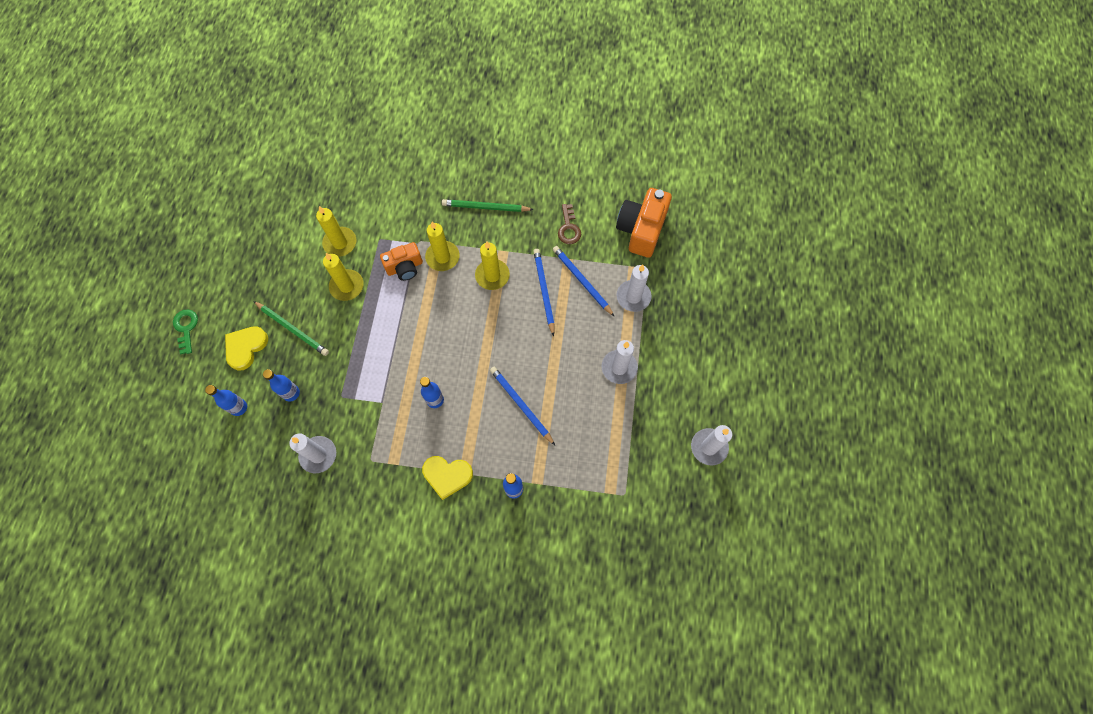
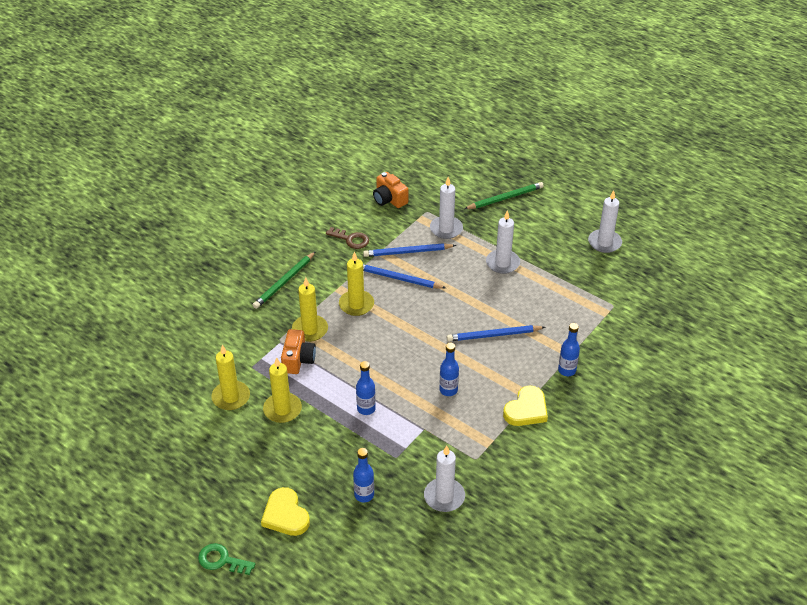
camera: 60 degrees left, 25 degrees down
blue bottle [205,385,247,416] -> blue bottle moved to [356,361,376,415]
green pencil [253,301,329,356] -> green pencil moved to [464,182,544,209]
orange camera [616,188,672,258] -> orange camera [373,172,408,208], size x0.63

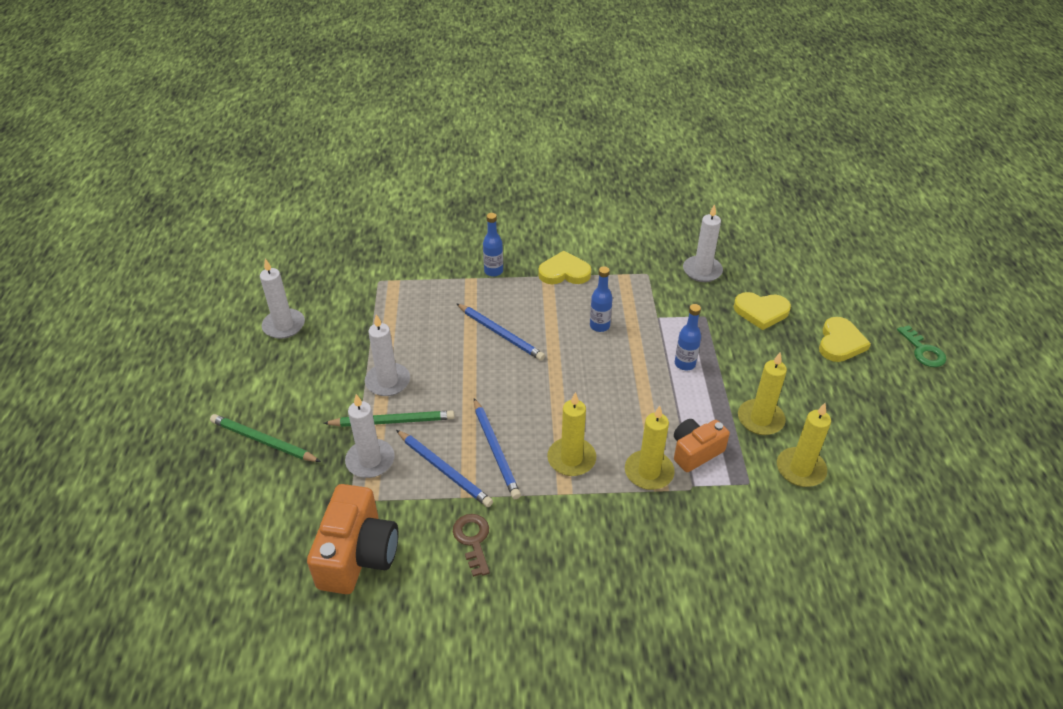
camera: 130 degrees left, 0 degrees up
green pencil [253,251,316,309] -> green pencil moved to [323,411,454,427]
blue bottle [353,448,374,502] -> yellow heart [733,292,791,330]
orange camera [373,172,408,208] -> orange camera [307,484,398,594], size x1.59

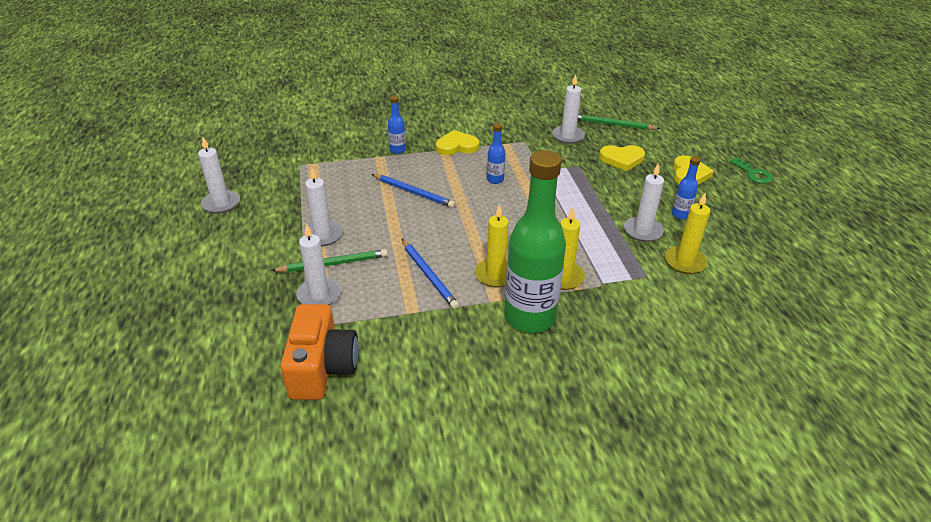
camera: 10 degrees left, 5 degrees down
green pencil [210,414,321,462] -> green pencil moved to [578,114,661,130]
blue pencil [396,430,493,507] -> none
brown key [453,514,490,577] -> none
orange camera [674,419,730,472] -> none
blue bottle [675,304,701,370] -> blue bottle moved to [672,156,701,220]
yellow candle [738,352,787,435] -> white candle [624,163,664,242]
none -> green bottle [504,150,566,333]

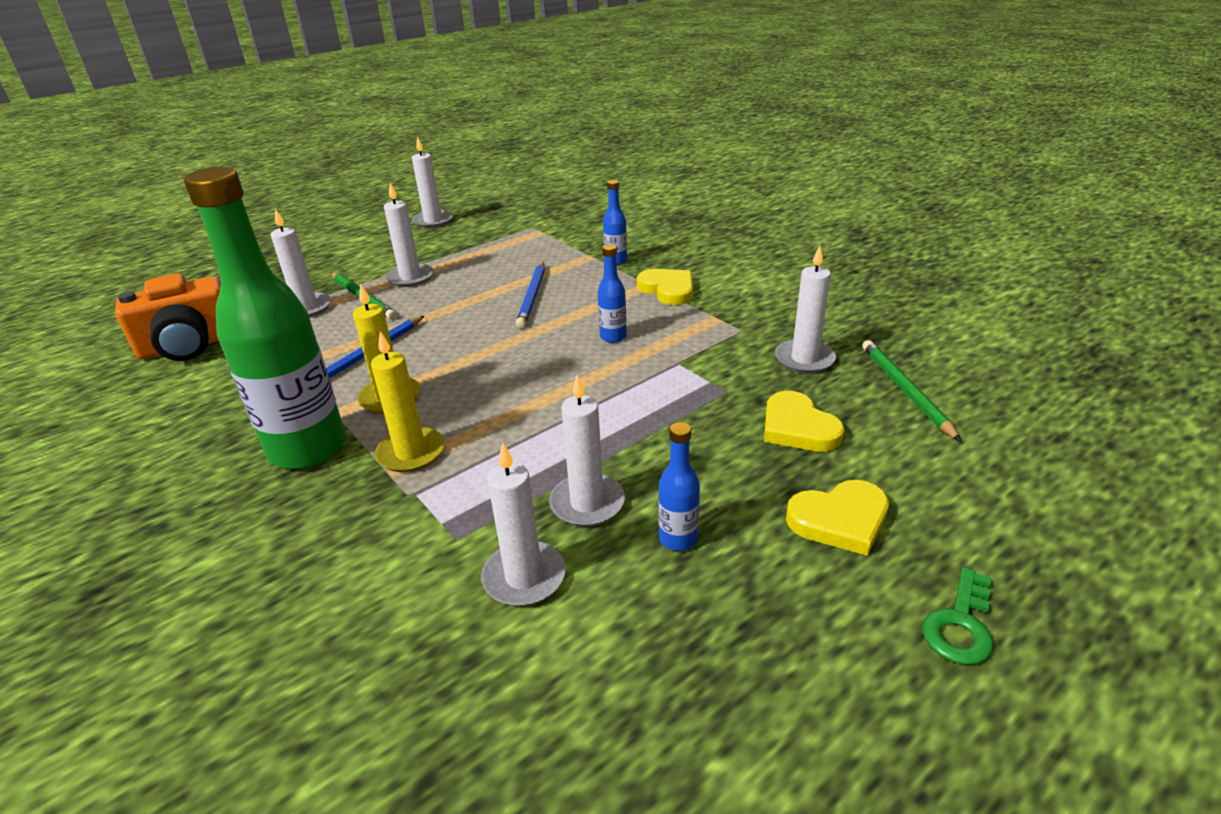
camera: 65 degrees right, 5 degrees down
yellow candle [665,193,710,274] -> white candle [481,443,566,606]

